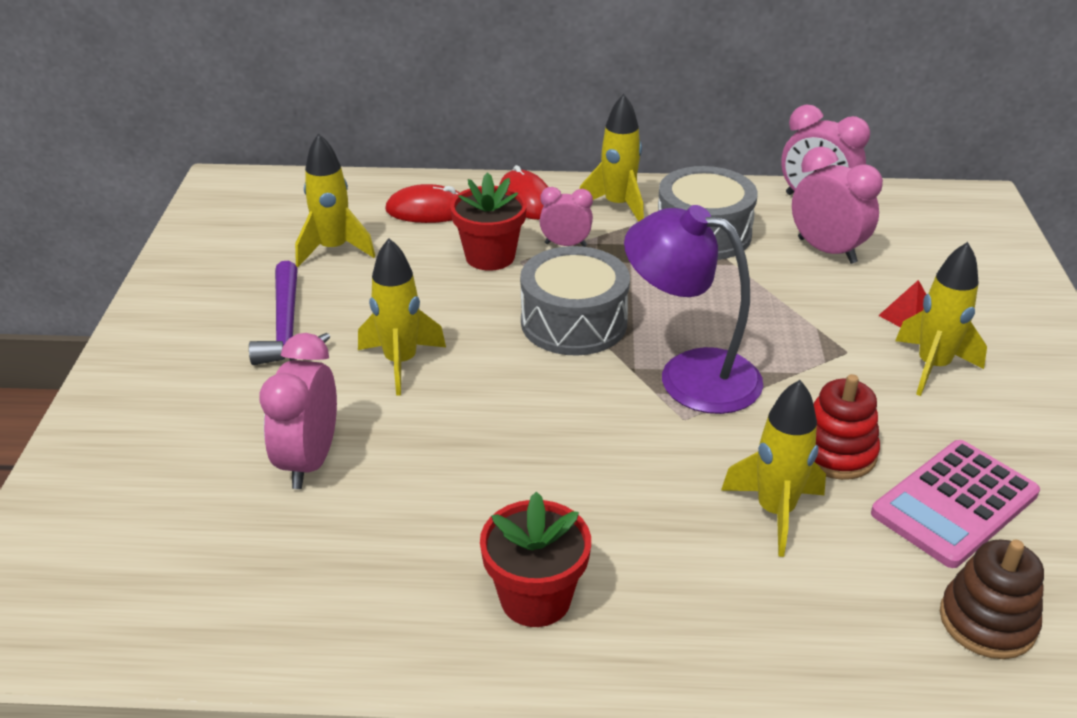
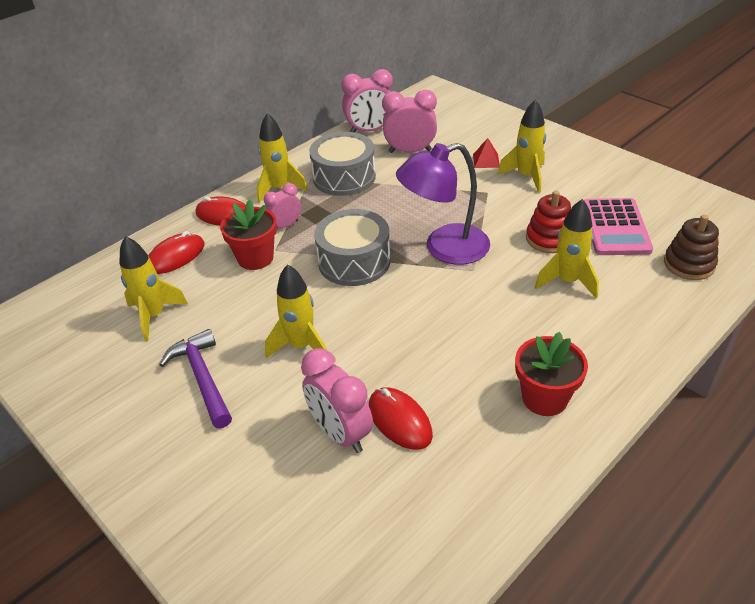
camera: 45 degrees left, 5 degrees up
purple hammer [249,261,330,365] -> purple hammer turned 150 degrees counterclockwise [159,329,232,428]
none -> red mouse [369,387,433,450]

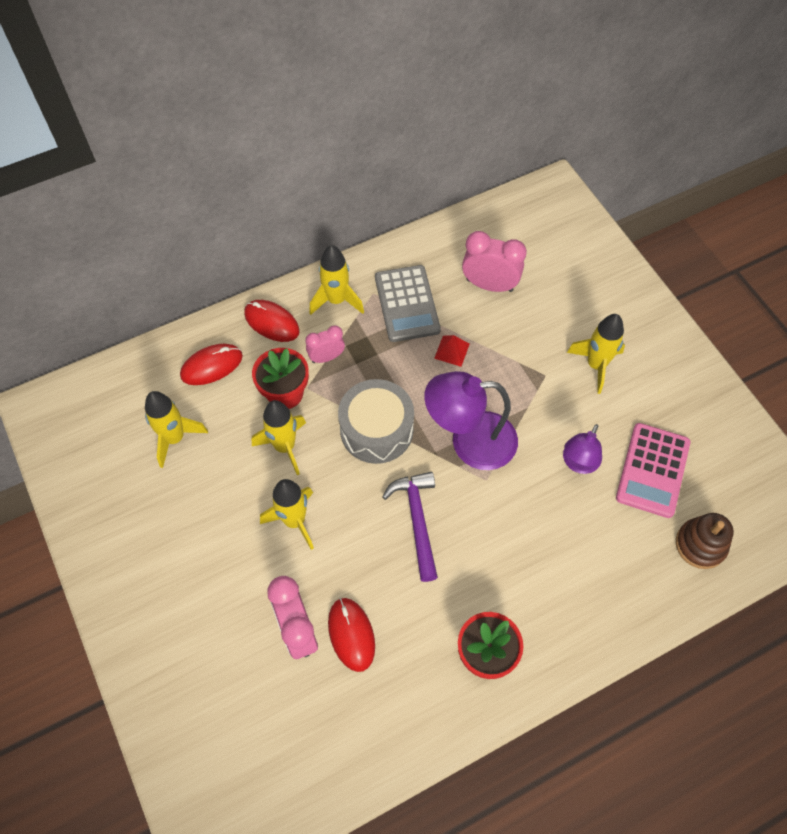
camera: 15 degrees right, 20 degrees up
purple hammer [159,329,232,428] -> purple hammer moved to [382,472,438,582]
grey drum [309,132,376,196] -> grey calculator [375,265,441,342]
pink clock [341,69,393,132] -> none
red pyramid [473,138,500,168] -> red pyramid moved to [434,335,470,367]
red stacking toy [526,191,571,253] -> purple lamp [563,424,602,474]
yellow rocket [535,199,599,298] -> yellow rocket moved to [252,400,306,475]

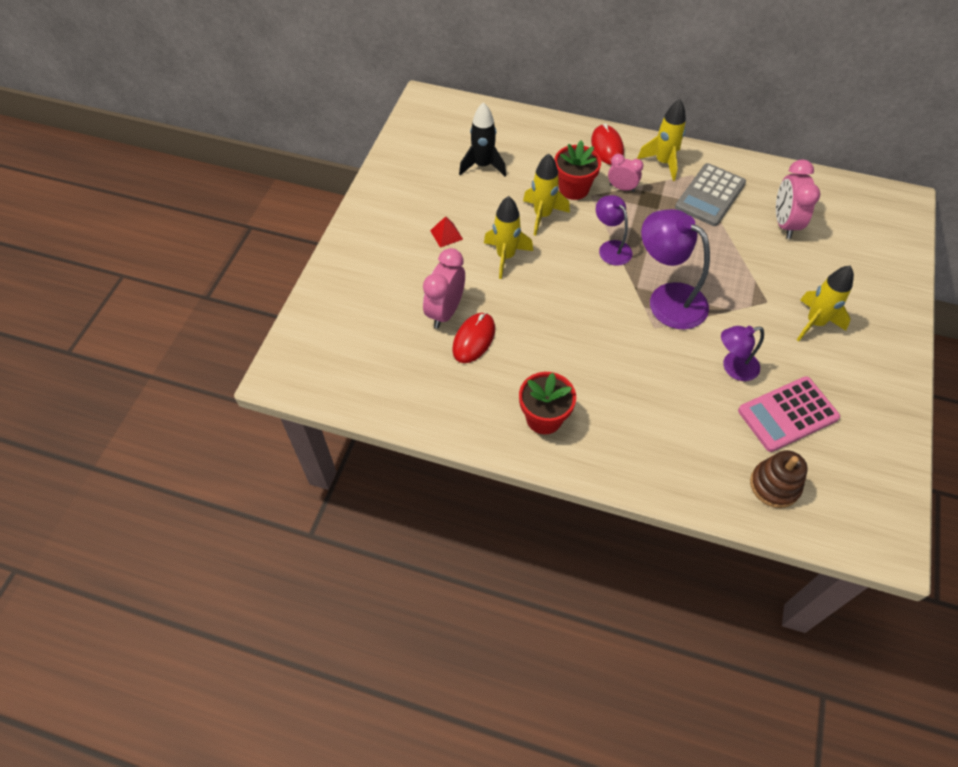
camera: 45 degrees right, 5 degrees down
yellow rocket [145,391,208,468] -> black rocket [459,102,506,176]
red mouse [180,344,243,385] -> none
grey drum [338,379,414,464] -> purple lamp [596,195,632,266]
purple hammer [382,472,438,582] -> none
red pyramid [434,335,470,367] -> red pyramid moved to [430,216,463,248]
pink clock [462,231,527,292] -> pink clock turned 150 degrees counterclockwise [776,160,820,239]

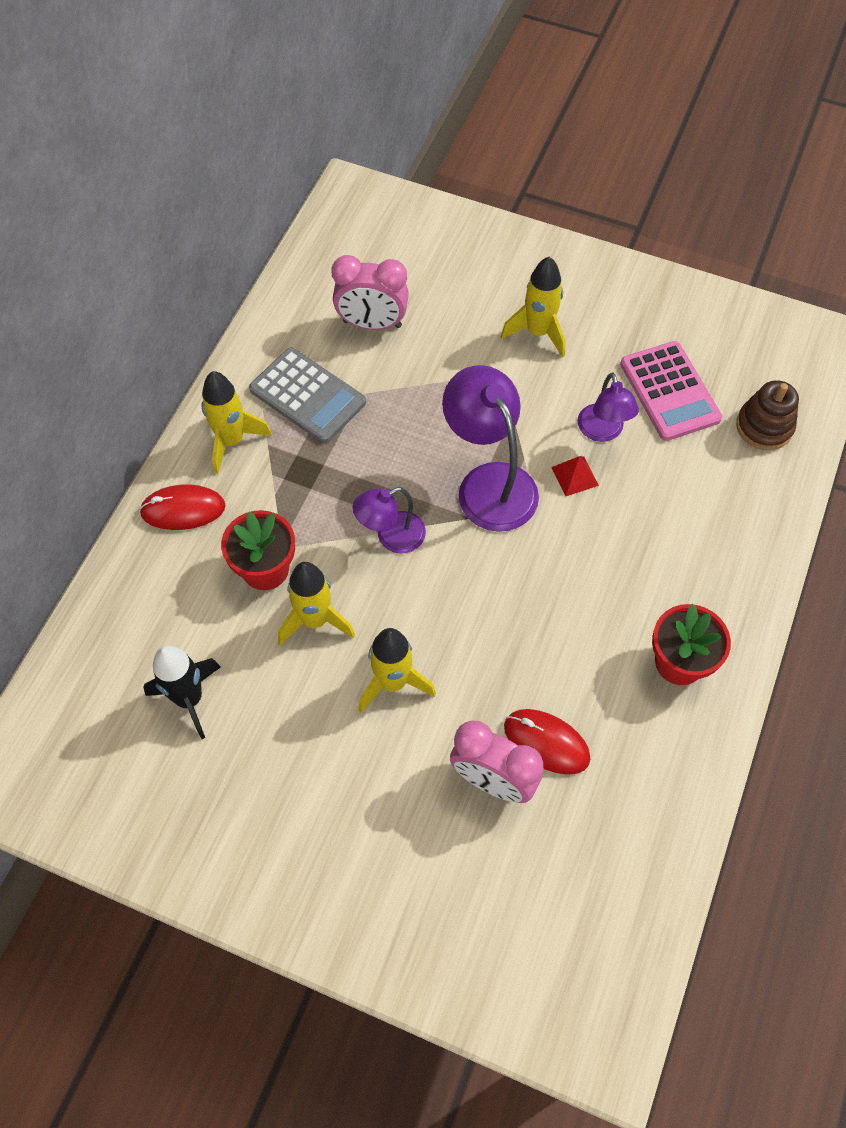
camera: 85 degrees left, 5 degrees up
red pyramid [430,216,463,248] -> red pyramid moved to [551,456,599,496]
pink clock [608,154,643,192] -> none
purple lamp [641,209,710,330] -> purple lamp turned 105 degrees clockwise [442,365,539,532]

